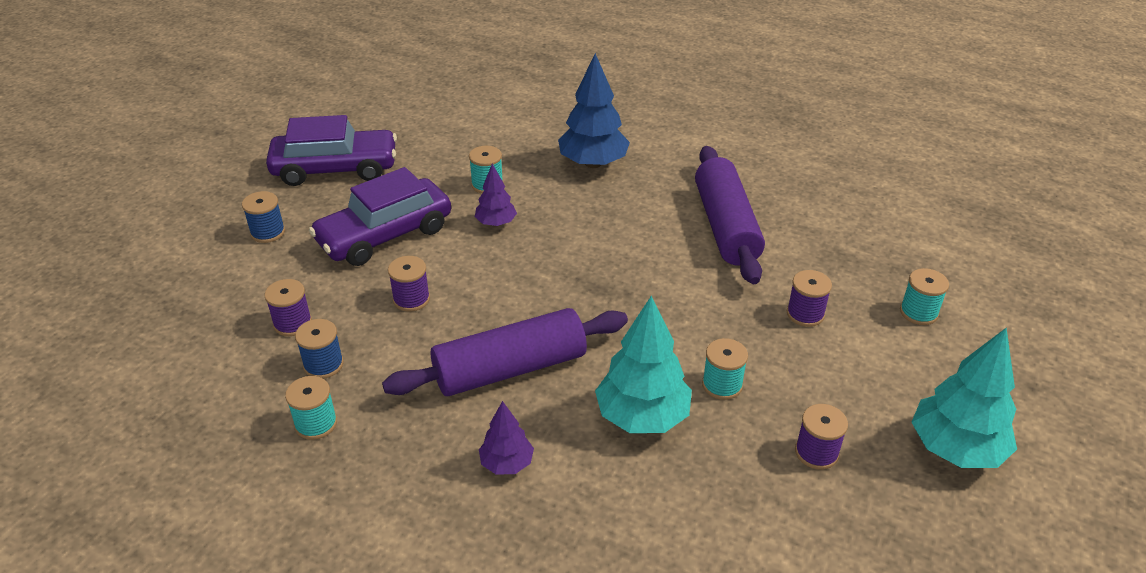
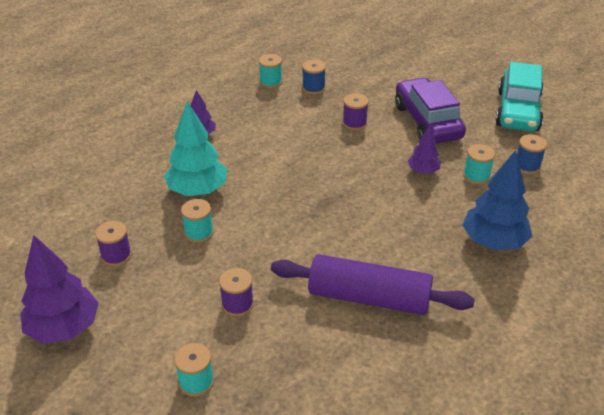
camera: 110 degrees right, 0 degrees up
blue spool [242,191,285,243] -> blue spool moved to [517,134,547,174]
purple spool [264,279,312,336] -> none
purple car [266,115,397,186] -> turquoise car [495,62,544,131]
purple rolling pin [382,308,628,396] -> none
turquoise tree [911,328,1017,468] -> purple tree [20,235,99,344]

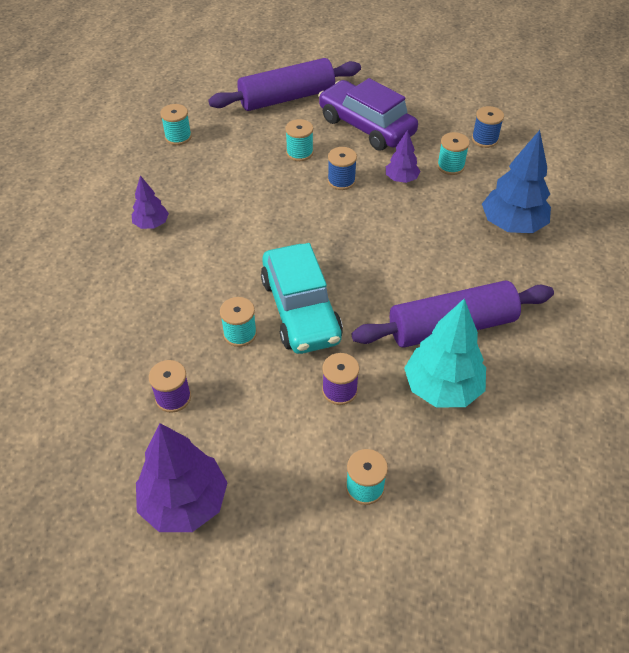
camera: 30 degrees left, 10 degrees up
turquoise tree [164,101,227,196] -> turquoise tree moved to [404,299,486,407]
blue spool [302,60,326,94] -> blue spool moved to [328,147,357,190]
purple spool [343,93,369,130] -> turquoise spool [285,119,313,161]
turquoise car [495,62,544,131] -> turquoise car moved to [261,243,343,354]
none -> purple rolling pin [208,58,361,111]

